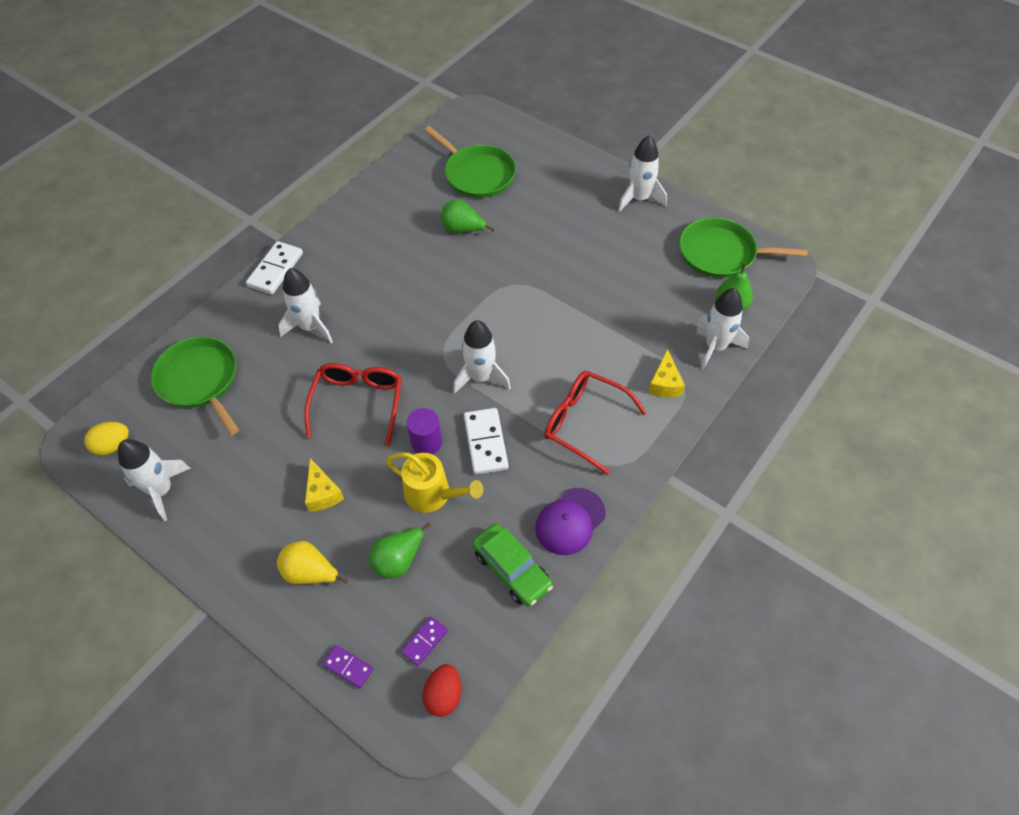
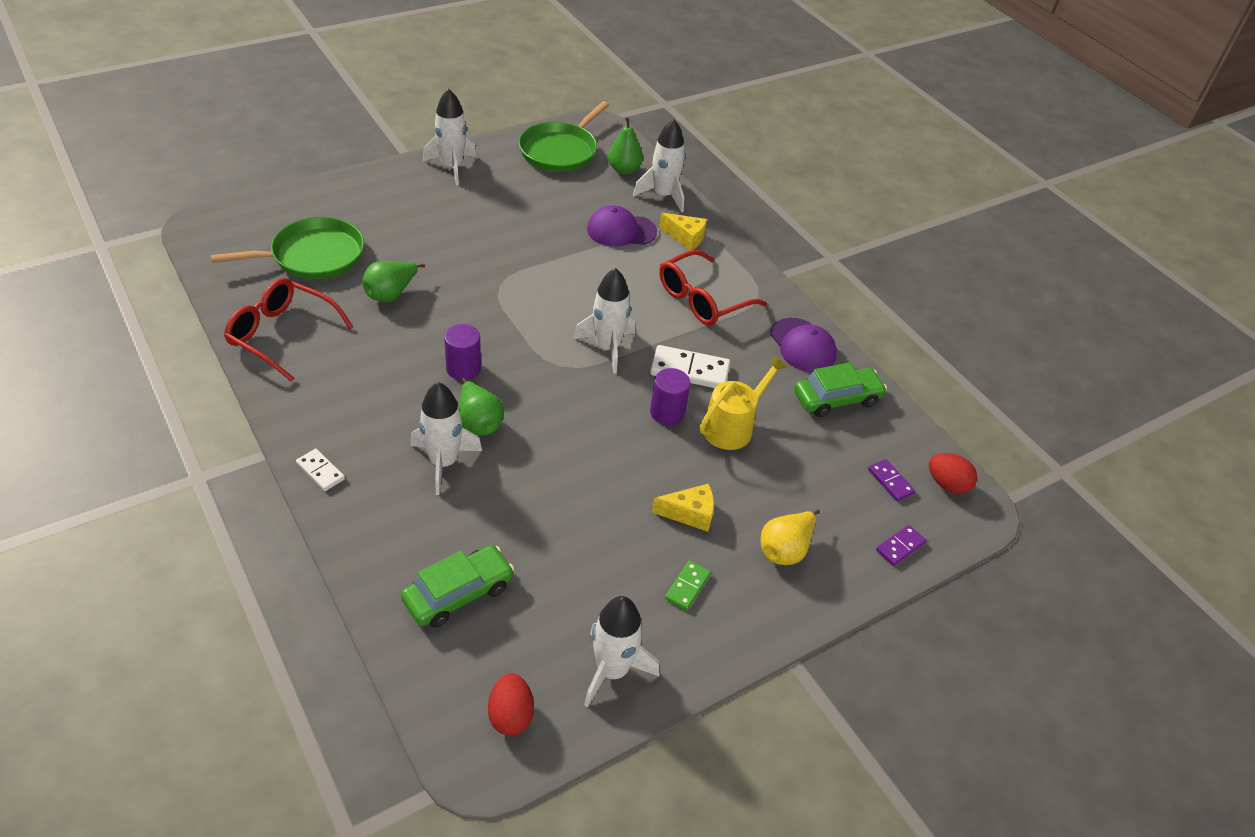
camera: 75 degrees left, 10 degrees down
yellow egg [84,422,129,455] -> red egg [488,673,534,736]
green pan [151,337,239,435] -> green car [401,545,514,628]
white domino [246,241,303,294] -> white domino [296,449,345,491], size x0.58
red glasses [304,363,402,446] -> red glasses moved to [224,278,353,382]
green pear [369,523,431,578] -> green pear moved to [459,378,504,436]
none -> purple cylinder [444,324,481,380]
none -> purple cap [587,205,657,247]
none -> green domino [665,560,711,611]

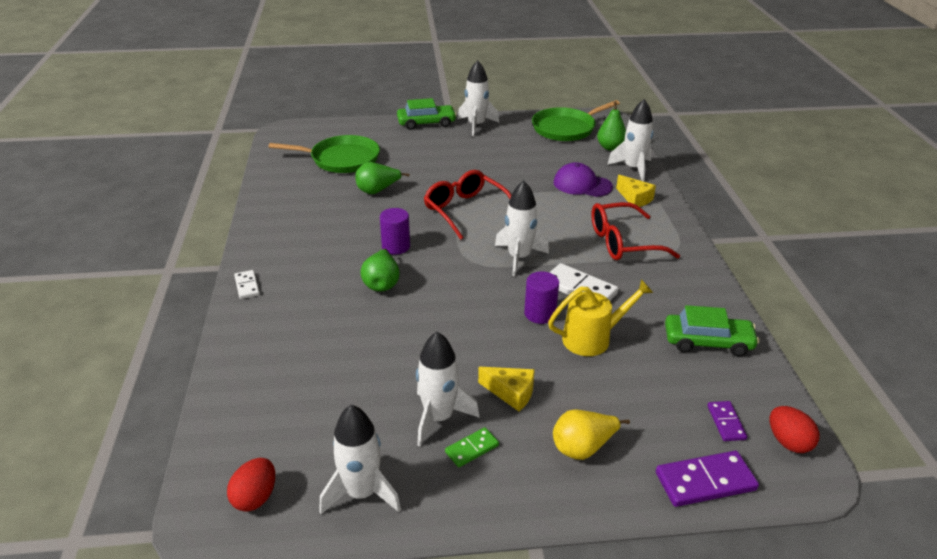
camera: 30 degrees right, 10 degrees down
red glasses [224,278,353,382] -> red glasses moved to [424,170,512,240]
green car [401,545,514,628] -> green car moved to [397,98,457,130]
white rocket [410,382,482,495] -> white rocket moved to [416,332,480,447]
purple cap [770,318,837,372] -> none
purple domino [876,525,927,566] -> purple domino [656,451,759,507], size x1.74

